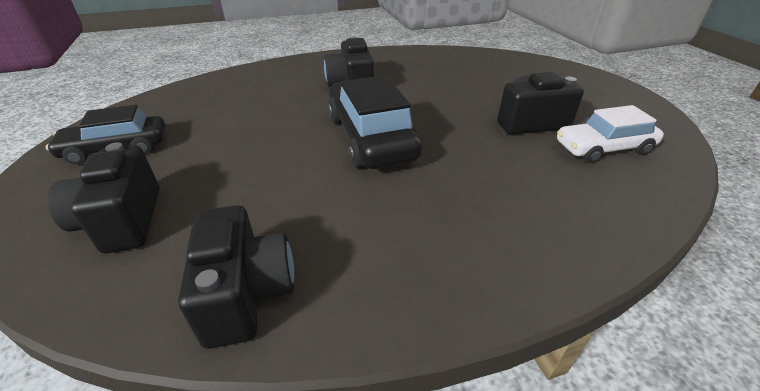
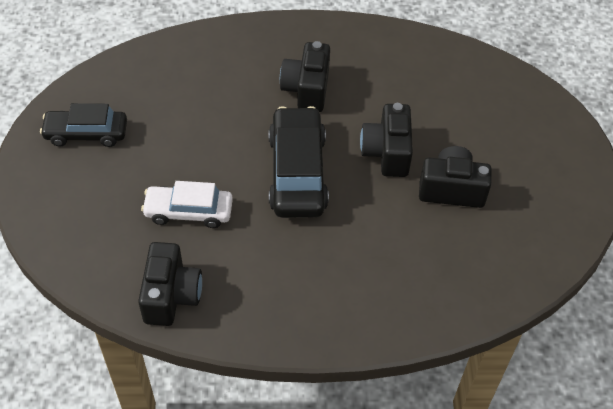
camera: 15 degrees right, 15 degrees up
black camera [48,142,160,253] -> black camera moved to [360,103,413,177]
white car [557,105,664,163] -> white car moved to [141,181,233,228]

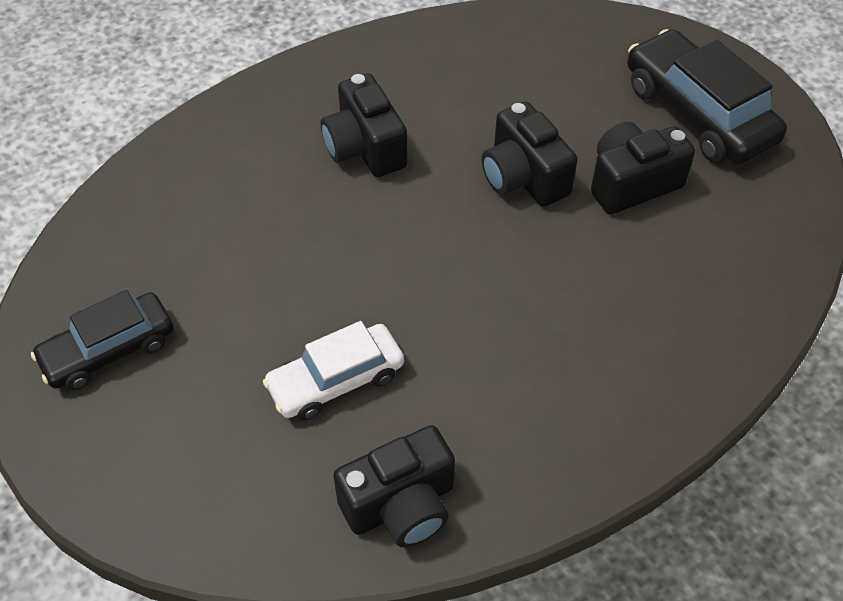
camera: 30 degrees left, 0 degrees up
black camera [138,242,202,326] -> black camera turned 90 degrees clockwise [333,425,455,547]
black car [269,106,329,218] -> black car moved to [627,29,787,164]

